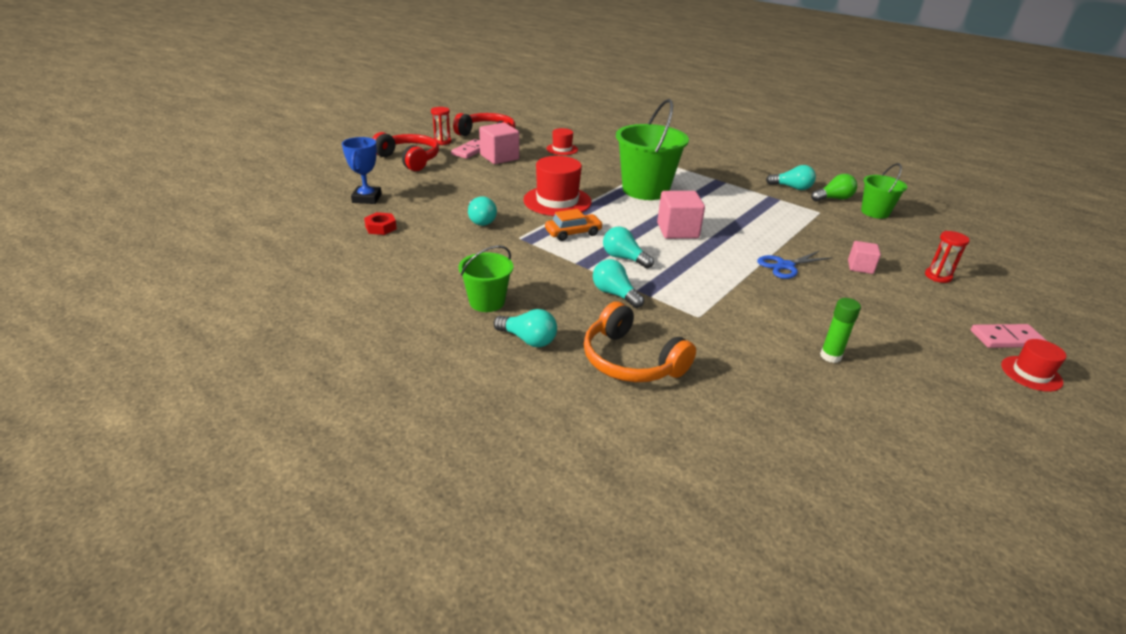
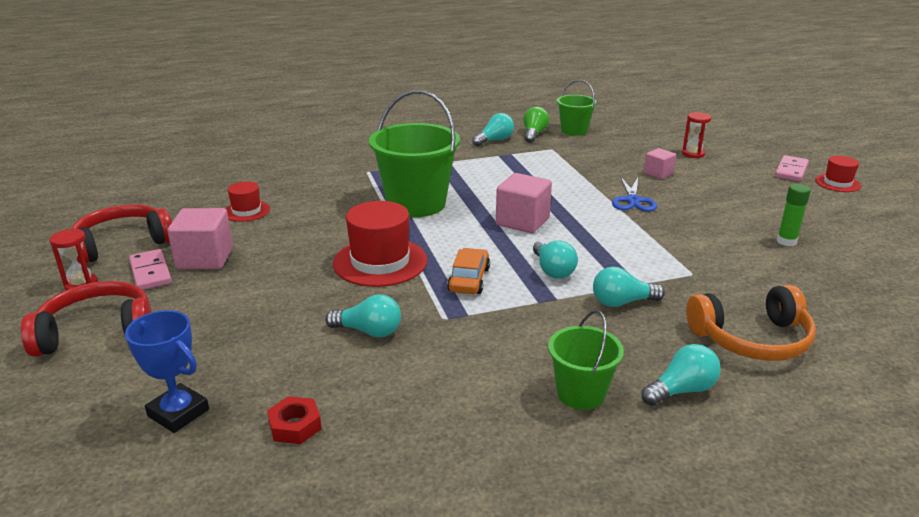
camera: 55 degrees left, 5 degrees down
turquoise light bulb [603,227,654,268] -> turquoise light bulb turned 90 degrees counterclockwise [533,241,578,279]

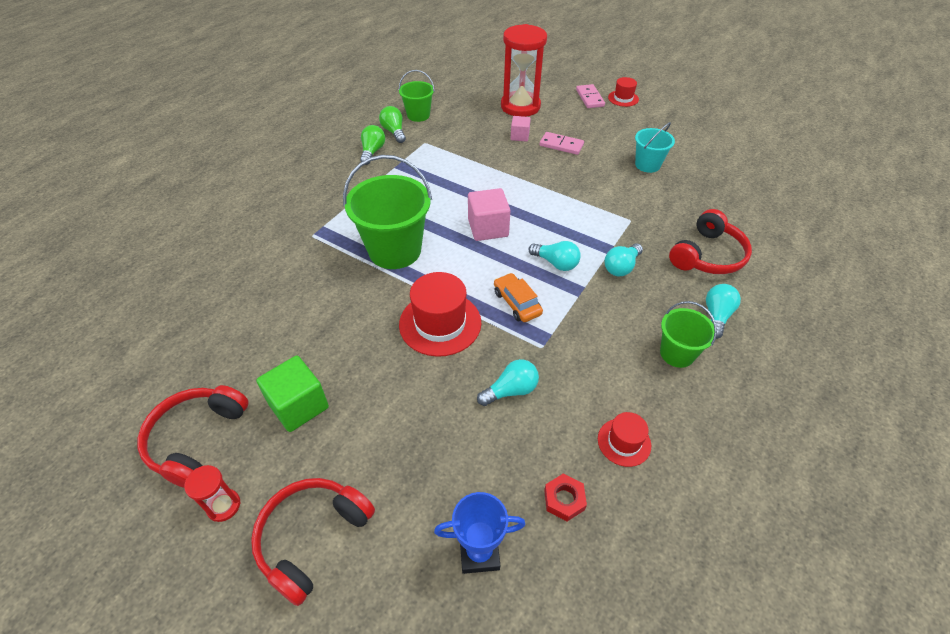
camera: 40 degrees left, 20 degrees up
pink domino [129,249,172,290] -> pink domino moved to [539,132,584,155]
pink cube [167,208,233,269] -> green cube [256,356,329,432]
red hat [225,182,270,222] -> red hat moved to [598,412,651,467]
turquoise light bulb [472,113,514,146] -> green light bulb [360,125,385,165]
blue scissors [612,177,657,212] -> none
red hourglass [682,112,711,158] -> red hourglass [501,24,547,117], size x2.25
orange headphones [686,285,816,361] -> red headphones [669,209,752,274]
green glue stick [777,184,811,246] -> turquoise bucket [635,122,675,173]

